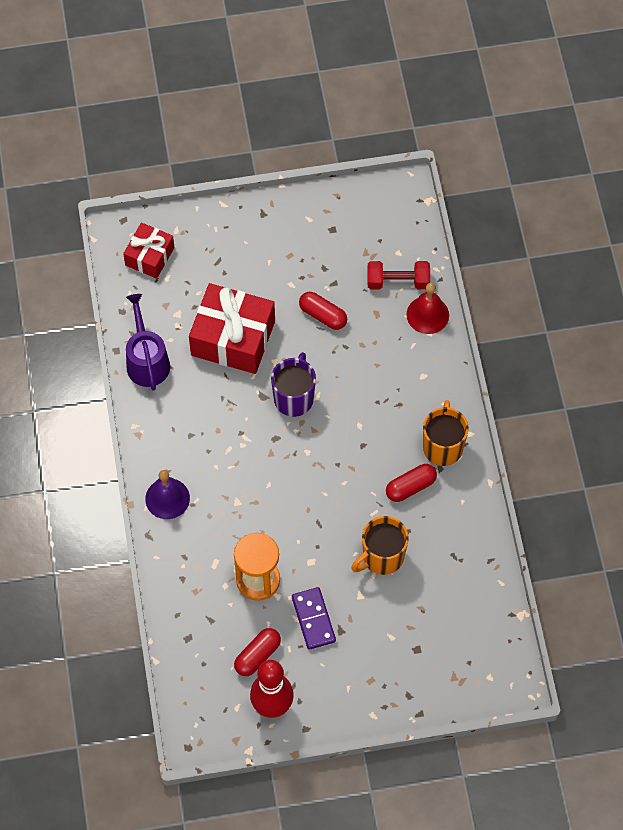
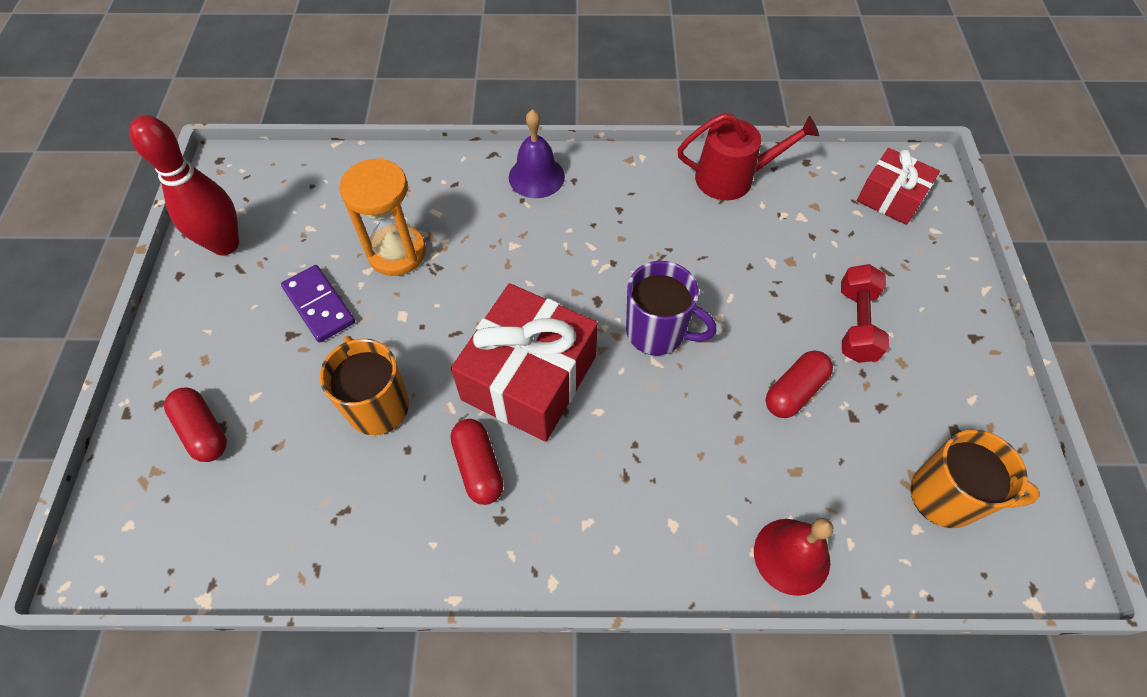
camera: 100 degrees right, 5 degrees down
purple watering can [126,294,170,391] -> red watering can [677,113,819,200]
red gift [189,283,275,374] -> red gift moved to [451,283,598,442]
red capsule [234,628,281,676] -> red capsule moved to [164,388,227,462]
purple domino [292,587,336,650] -> purple domino turned 60 degrees clockwise [281,265,355,343]
red dumbbell [367,261,430,289] -> red dumbbell moved to [841,264,889,363]
orange mug [423,400,469,466] -> orange mug moved to [910,429,1040,528]

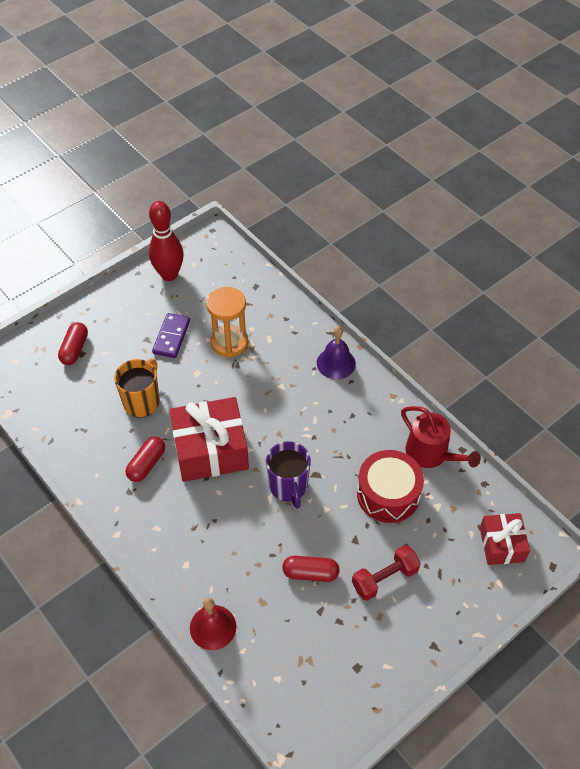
camera: 50 degrees right, 5 degrees down
orange mug [910,429,1040,528] -> none
none -> red drum [357,450,424,523]

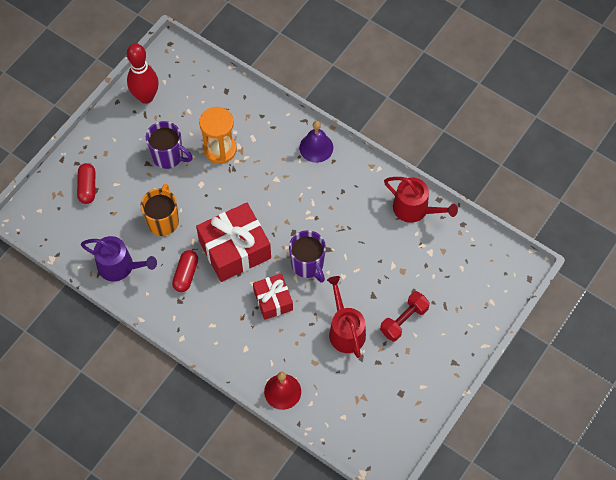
camera: 15 degrees left, 10 degrees up
purple domino [152,313,190,358] -> purple mug [146,121,193,169]
red capsule [282,556,340,582] -> red watering can [327,276,366,358]
red drum [357,450,424,523] -> none
red gift [480,513,530,565] -> red gift moved to [253,273,293,320]
none -> purple watering can [81,236,157,281]

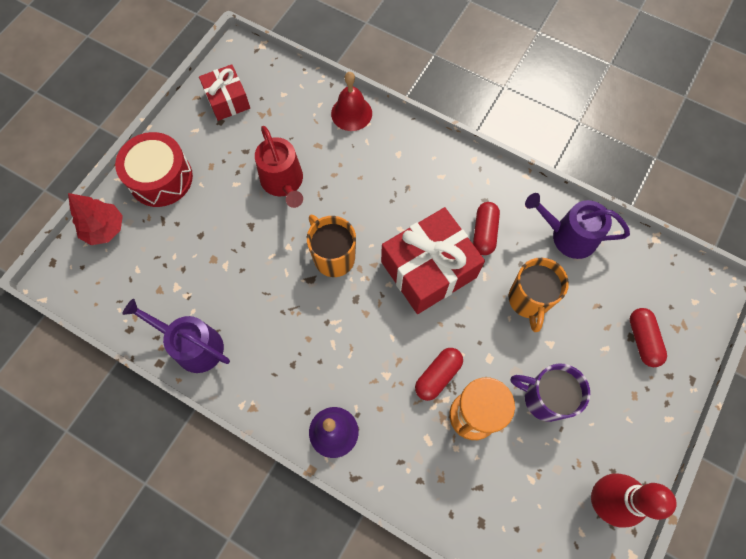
camera: 175 degrees right, 5 degrees up
red gift [253,273,293,320] -> red gift moved to [199,64,250,121]
purple mug [289,230,326,283] -> orange mug [307,215,356,277]
red dumbbell [380,291,430,342] -> none
red watering can [384,177,458,223] -> purple watering can [122,299,230,373]
none -> red tree [68,193,123,245]
none -> red drum [115,132,193,207]
none -> red capsule [415,348,463,401]

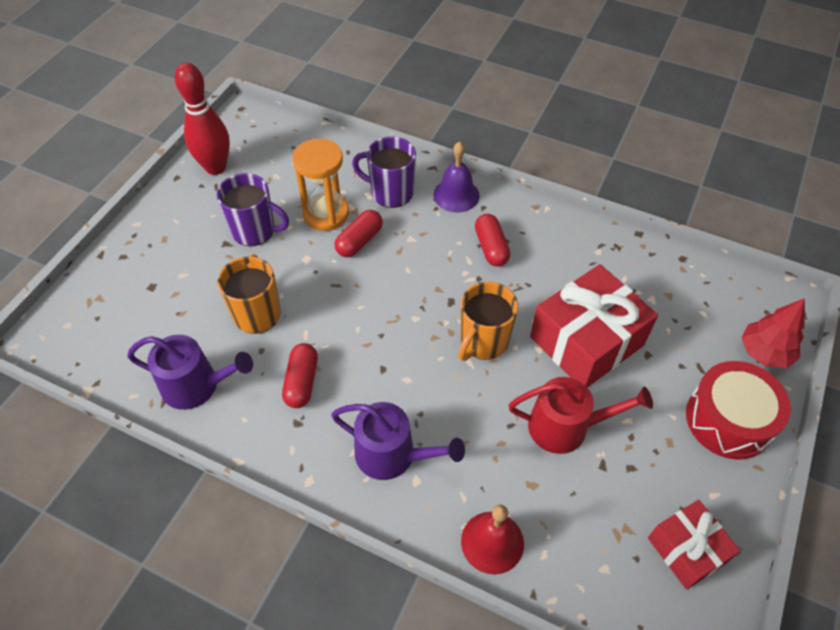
camera: 175 degrees right, 15 degrees down
purple watering can [122,299,230,373] -> purple watering can moved to [331,402,465,480]
red watering can [255,126,303,208] -> red watering can turned 120 degrees clockwise [509,377,653,454]
orange mug [307,215,356,277] -> orange mug turned 75 degrees clockwise [458,282,518,361]
red gift [381,207,485,314] -> red gift moved to [530,264,658,388]
red capsule [630,308,667,367] -> red capsule moved to [475,214,511,267]
none -> purple mug [352,137,416,208]

